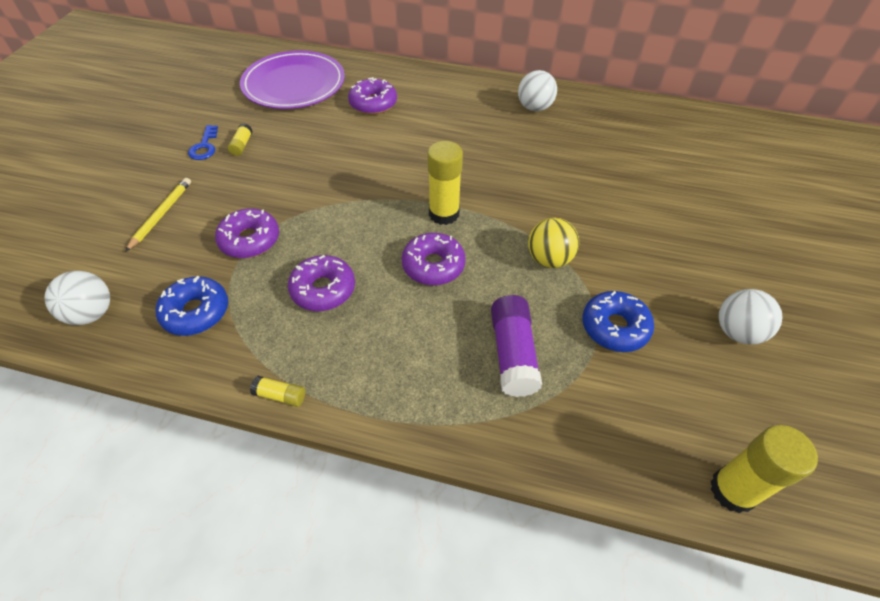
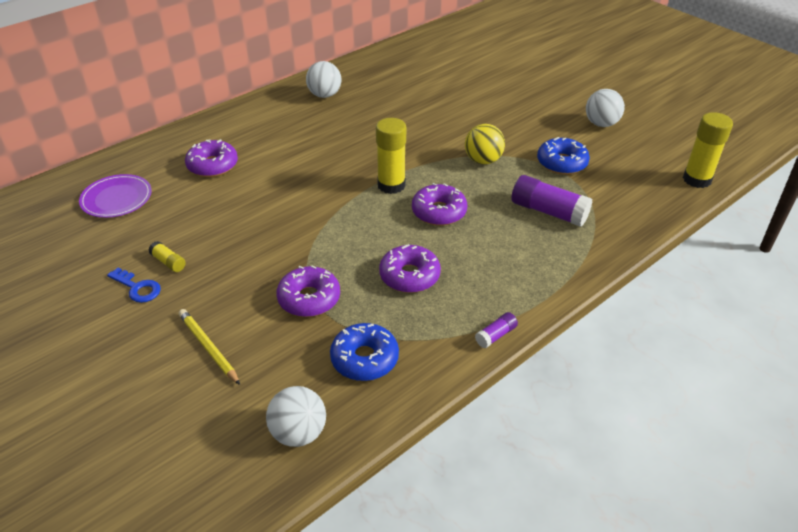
camera: 55 degrees left, 10 degrees down
purple plate [240,50,345,109] -> purple plate [79,174,152,218], size x0.58
yellow glue stick [250,376,305,407] -> purple glue stick [475,312,518,349]

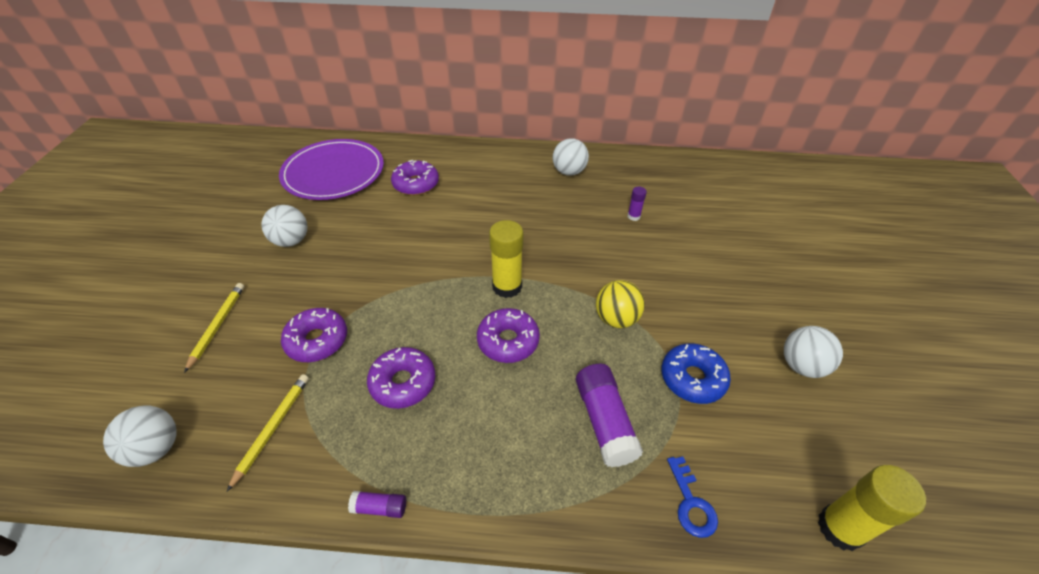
camera: 45 degrees right, 5 degrees up
purple plate [79,174,152,218] -> purple plate [279,139,384,200], size x1.71
blue key [107,268,161,303] -> blue key moved to [667,456,718,538]
yellow glue stick [148,241,185,272] -> white ball [261,205,307,247]
blue donut [330,323,399,381] -> yellow pencil [227,374,309,492]
none -> purple glue stick [627,187,647,221]

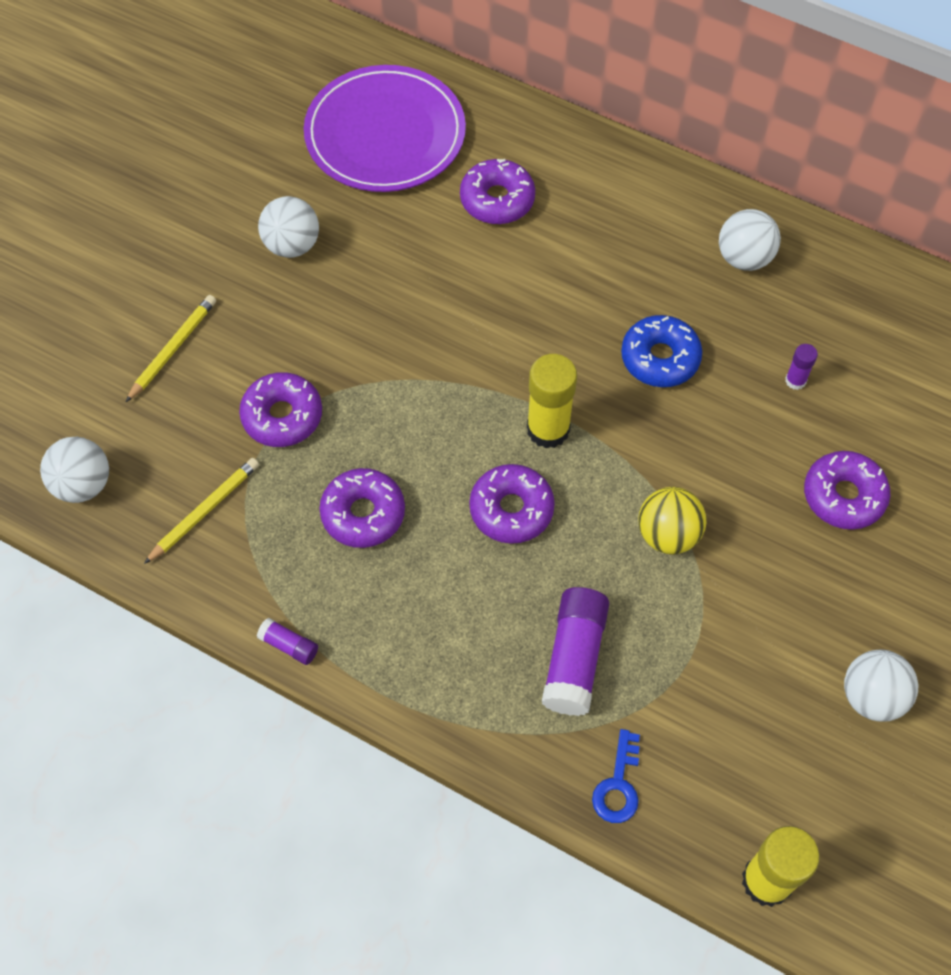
camera: 25 degrees right, 15 degrees up
blue donut [661,343,731,404] -> blue donut moved to [621,315,702,387]
none -> purple donut [804,451,890,530]

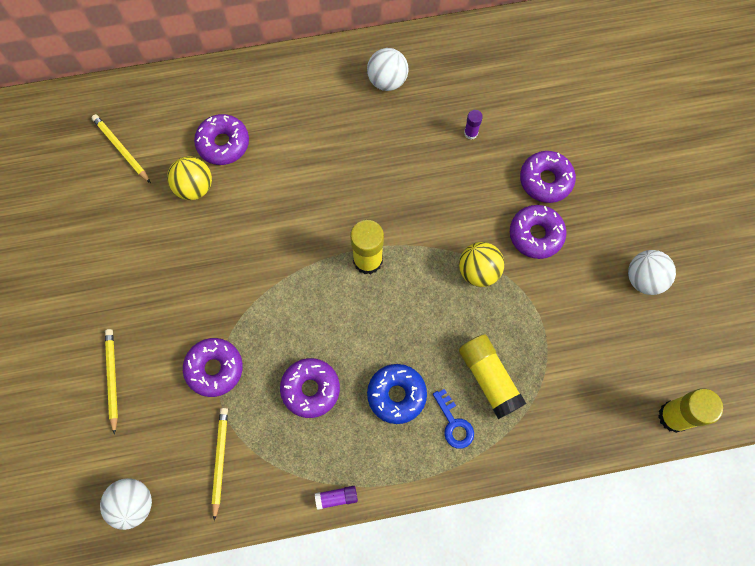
camera: 40 degrees left, 10 degrees up
white ball [258,196,319,258] -> none
purple plate [304,65,466,192] -> yellow pencil [91,114,151,183]
purple donut [469,464,555,544] -> purple donut moved to [510,205,567,259]
purple glue stick [542,587,609,716] -> yellow glue stick [459,334,526,419]
blue key [592,729,640,823] -> blue key moved to [433,389,474,449]
blue donut [621,315,702,387] -> blue donut moved to [367,364,427,424]
none -> yellow ball [167,156,212,200]

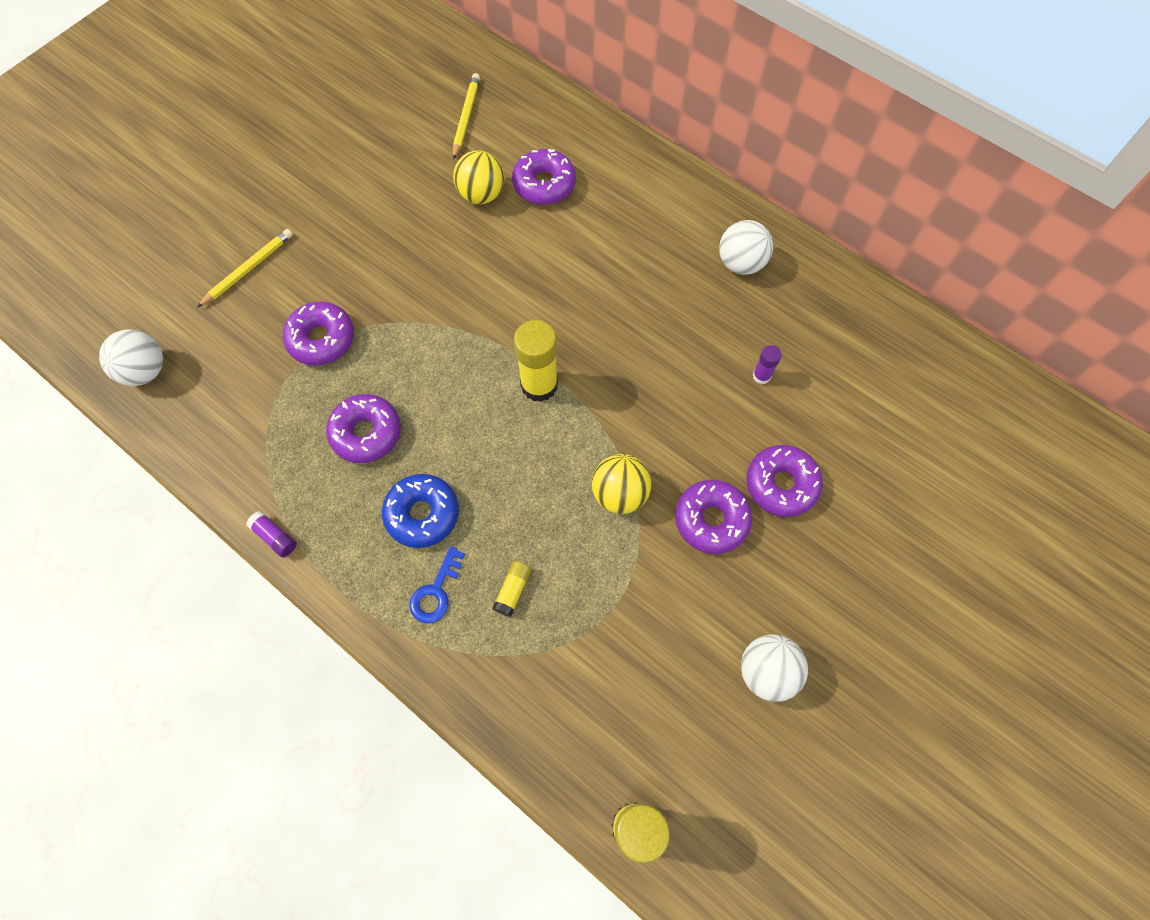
camera: 50 degrees right, 5 degrees down
yellow pencil [212,408,228,521] -> none
yellow glue stick [459,334,526,419] -> yellow glue stick [492,561,532,617], size x0.50

